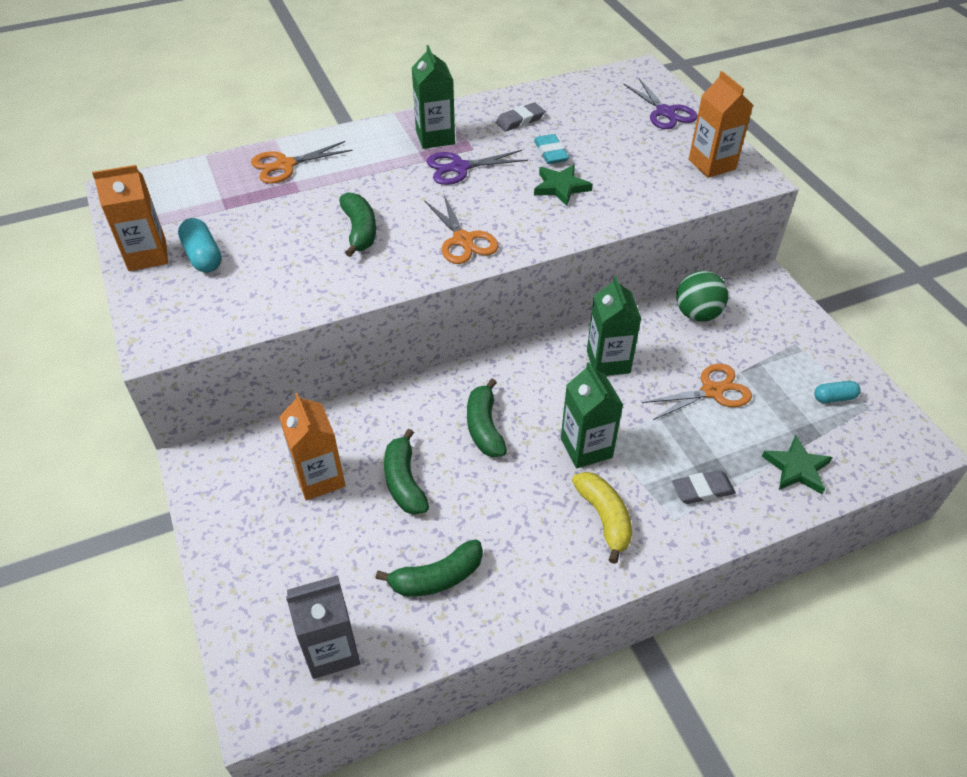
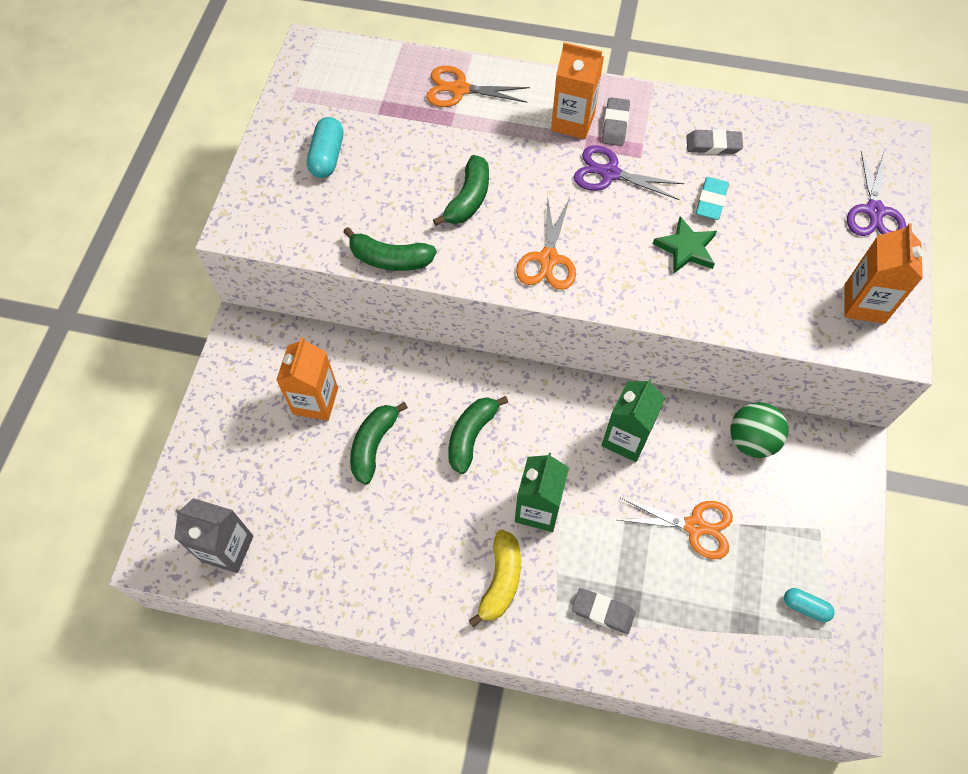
camera: 35 degrees right, 15 degrees up
orange carton [92,165,168,271] -> orange carton moved to [551,42,604,139]
green banana [375,539,483,597] -> green banana moved to [343,227,436,271]
green carton [411,45,455,149] -> grey eraser [602,97,630,146]
green star [762,435,833,494] -> none

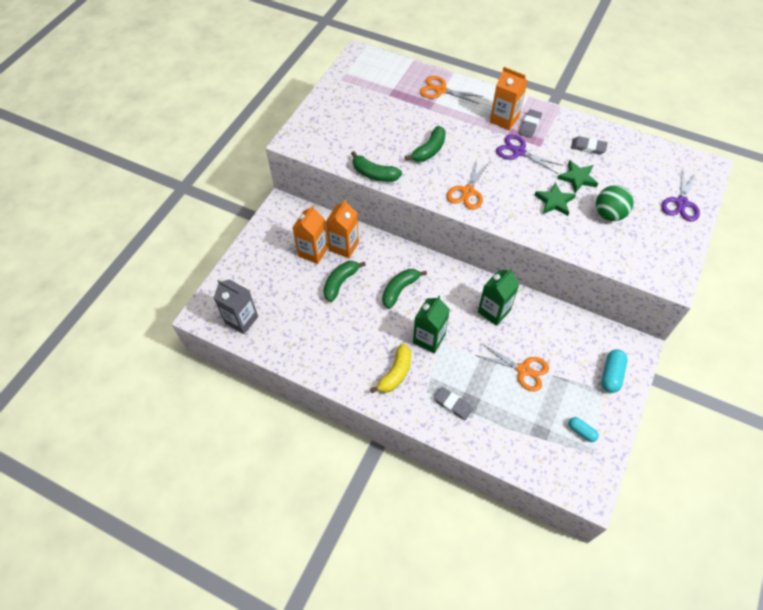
camera: 15 degrees right, 5 degrees down
turquoise capsule [307,117,343,178] -> turquoise capsule moved to [601,349,628,393]
turquoise eraser [696,177,729,220] -> green star [557,160,598,193]
green ball [730,402,788,458] -> green ball moved to [596,185,634,221]
orange carton [844,223,923,324] -> orange carton moved to [326,199,359,258]

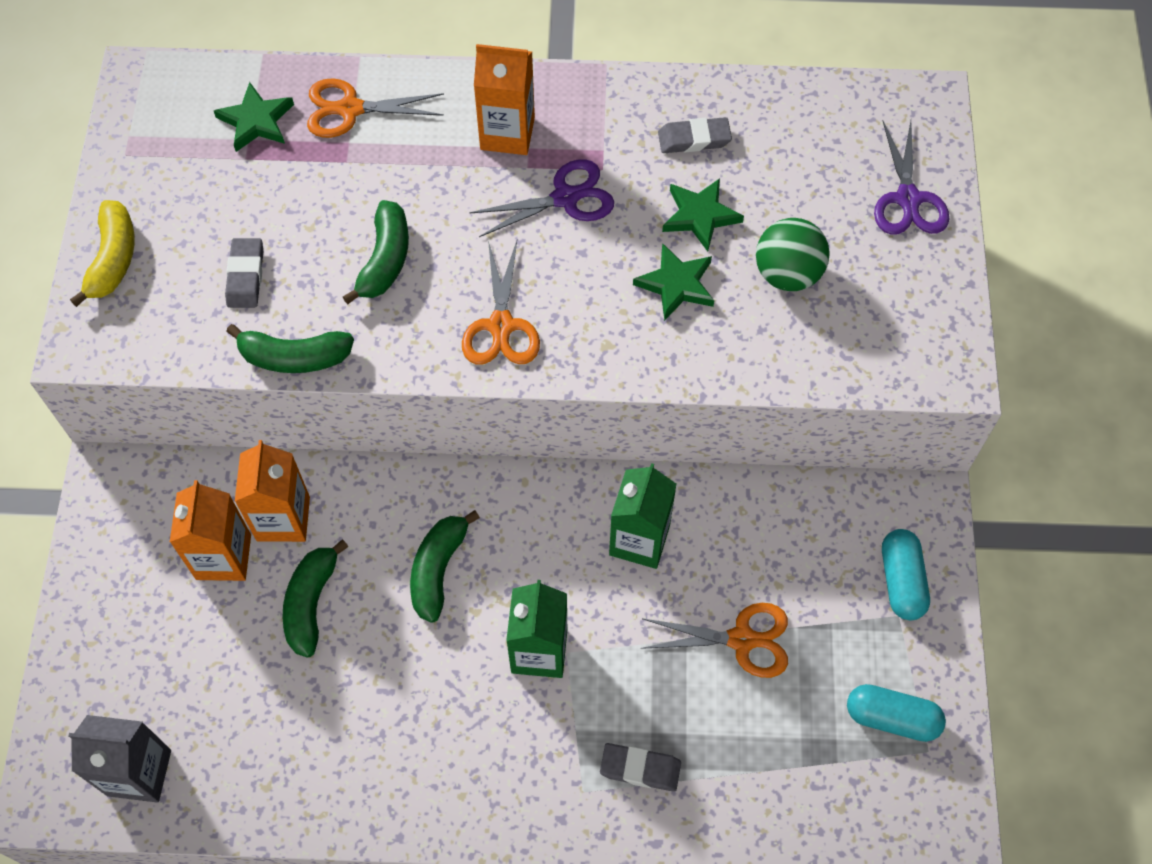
camera: 25 degrees left, 5 degrees up
yellow banana [370,343,411,393] -> yellow banana moved to [70,200,135,307]
purple scissors [496,134,564,174] -> purple scissors turned 150 degrees clockwise [469,159,614,237]
grey eraser [519,109,542,138] -> grey eraser moved to [225,238,263,308]
turquoise capsule [568,417,599,442] -> turquoise capsule [847,684,946,742], size x1.54
none -> green star [214,82,294,152]

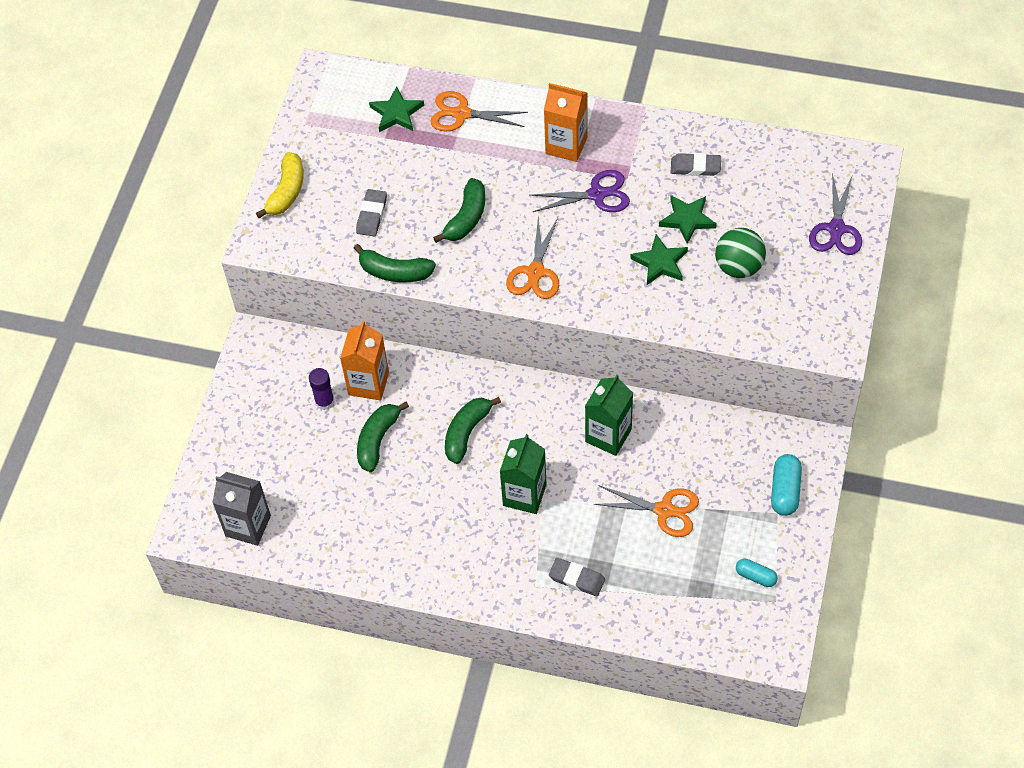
camera: 15 degrees right, 5 degrees down
orange carton [170,480,251,581] -> purple glue stick [309,368,335,410]
turquoise capsule [847,684,946,742] -> turquoise capsule [736,558,778,587], size x0.65

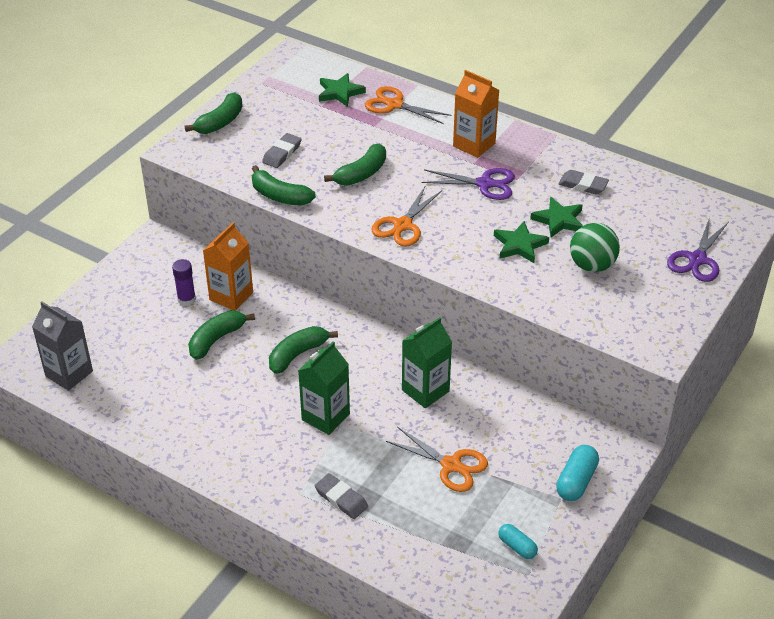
camera: 15 degrees right, 15 degrees down
yellow banana [256,152,304,218] -> green banana [185,92,243,134]

